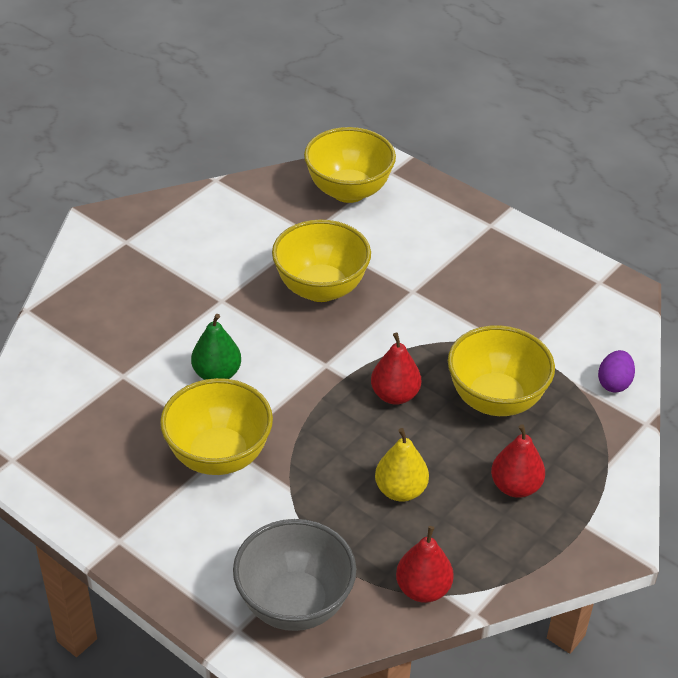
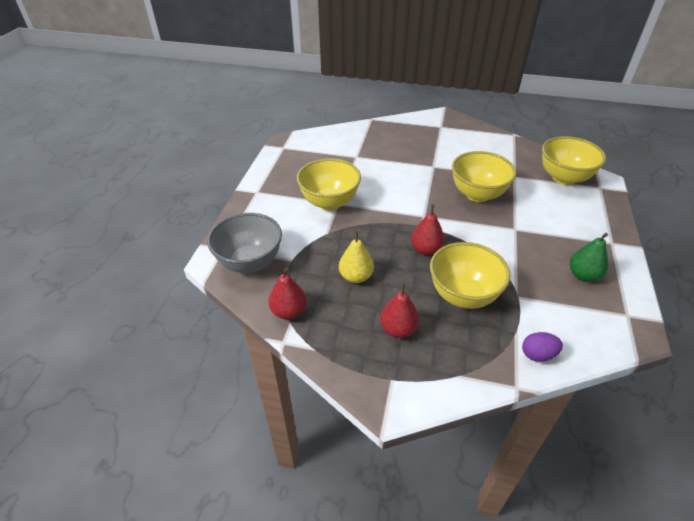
camera: 65 degrees right, 0 degrees up
green pear [191,314,241,380] -> green pear moved to [570,233,608,282]

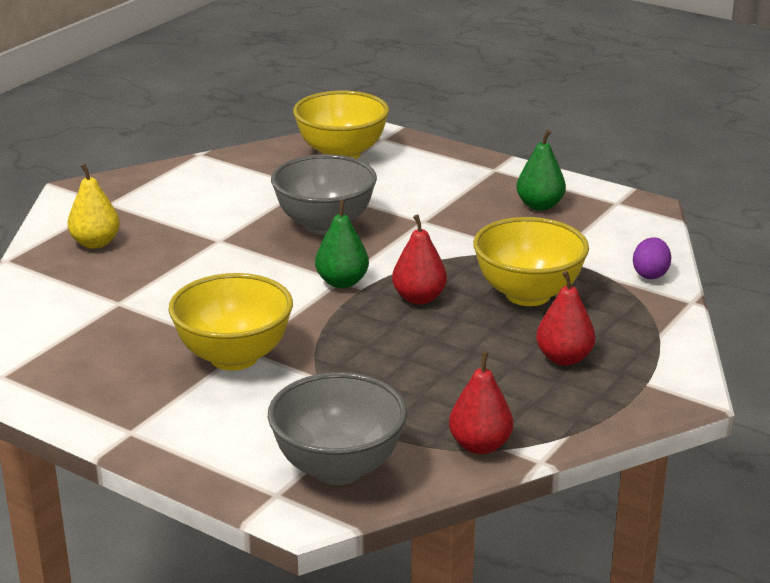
camera: 70 degrees left, 15 degrees down
yellow pear [339,231,374,283] -> yellow pear moved to [67,164,120,249]
yellow bowl [452,151,516,202] -> grey bowl [271,154,377,235]
none -> green pear [315,199,369,288]

